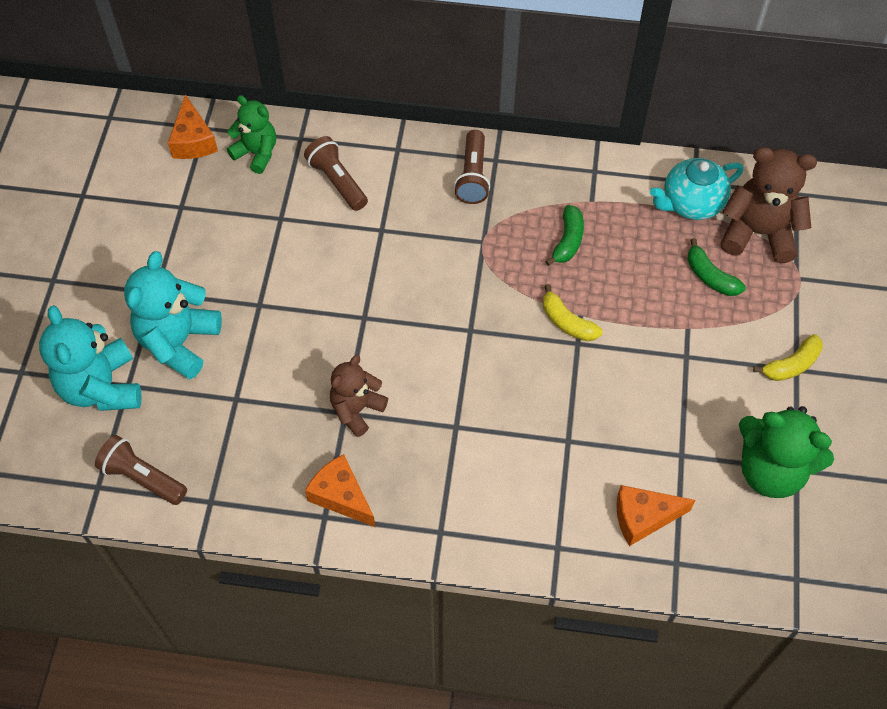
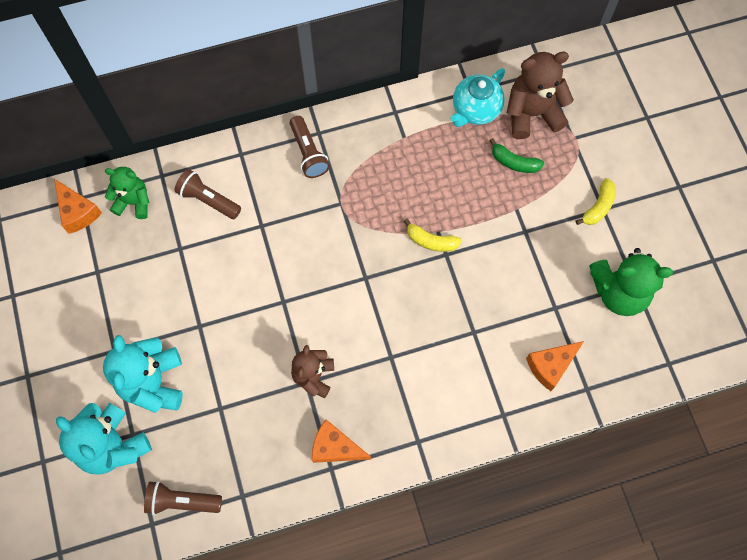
camera: 25 degrees left, 10 degrees up
green banana [545,205,584,266] -> none

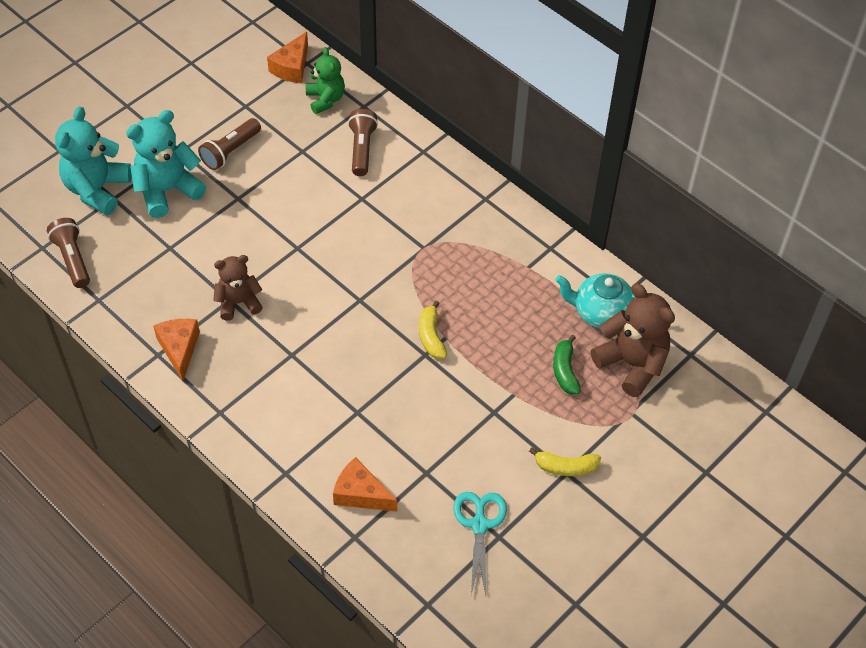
camera: 60 degrees right, 15 degrees down
brown flashlight [290,116,330,178] -> brown flashlight moved to [198,118,261,170]
green teddy bear [589,248,673,316] -> turquoise scissors [453,492,507,595]

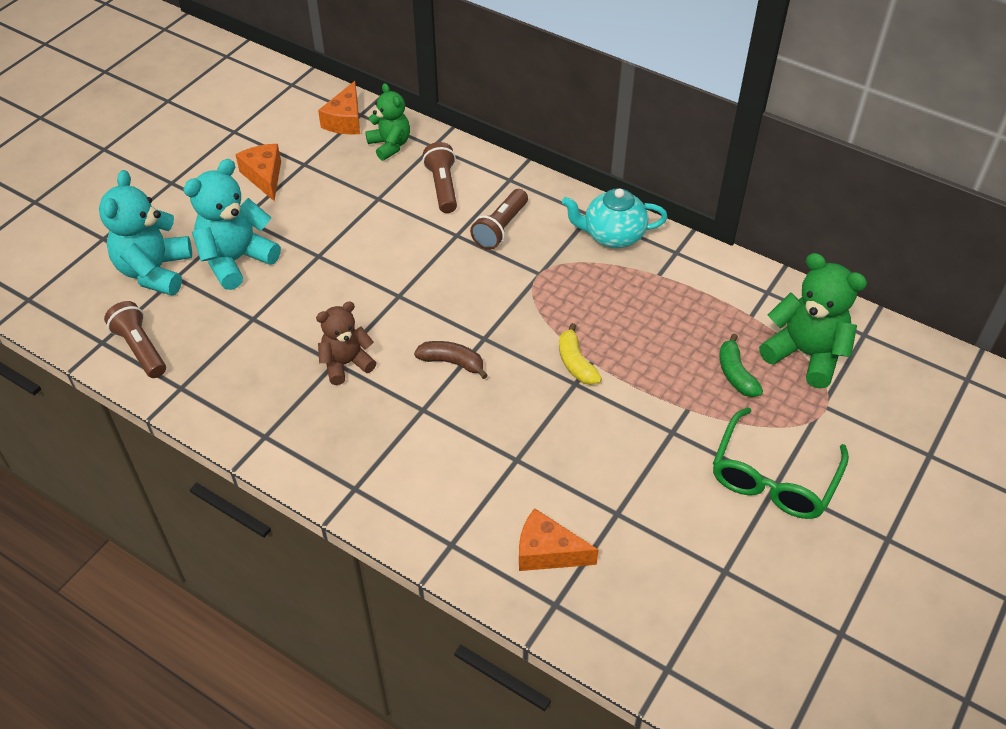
camera: 10 degrees left, 5 degrees down
orange cheese [153,319,200,381] -> orange cheese moved to [235,144,281,201]
brown flashlight [198,118,261,170] -> brown flashlight moved to [470,189,528,250]
turquoise scissors [453,492,507,595] -> none
yellow banana [529,447,601,476] -> green glasses [713,407,849,519]
turquoise teapot [555,273,635,329] -> turquoise teapot moved to [562,188,668,248]
brown teddy bear [591,283,675,397] -> green teddy bear [759,253,867,389]
none -> brown banana [414,341,488,379]

